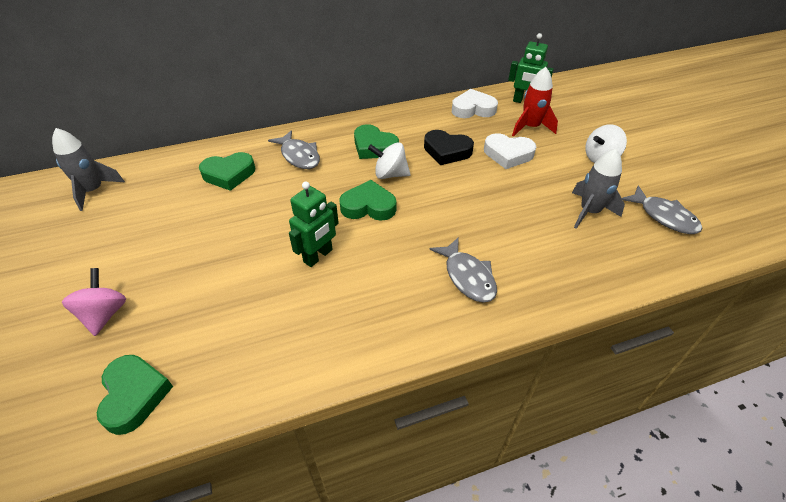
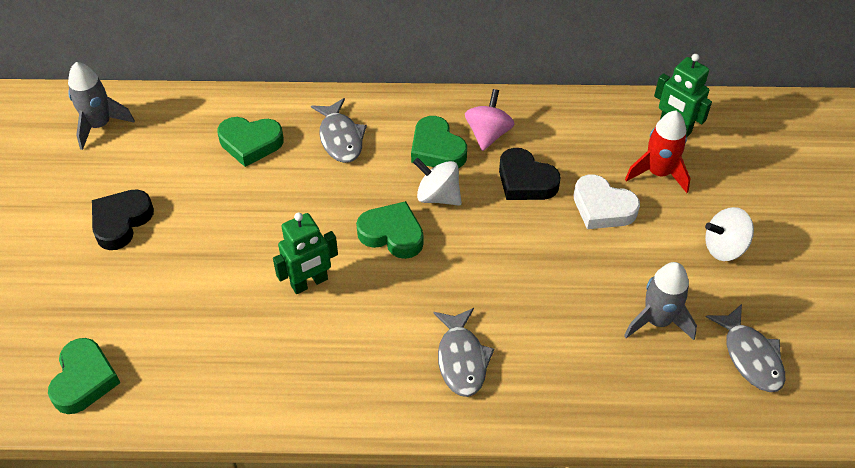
camera: 20 degrees right, 5 degrees up
pink spinning top [62,268,126,336] -> pink spinning top moved to [465,89,514,151]
white heart [452,89,498,118] -> none
none -> black heart [92,189,154,250]

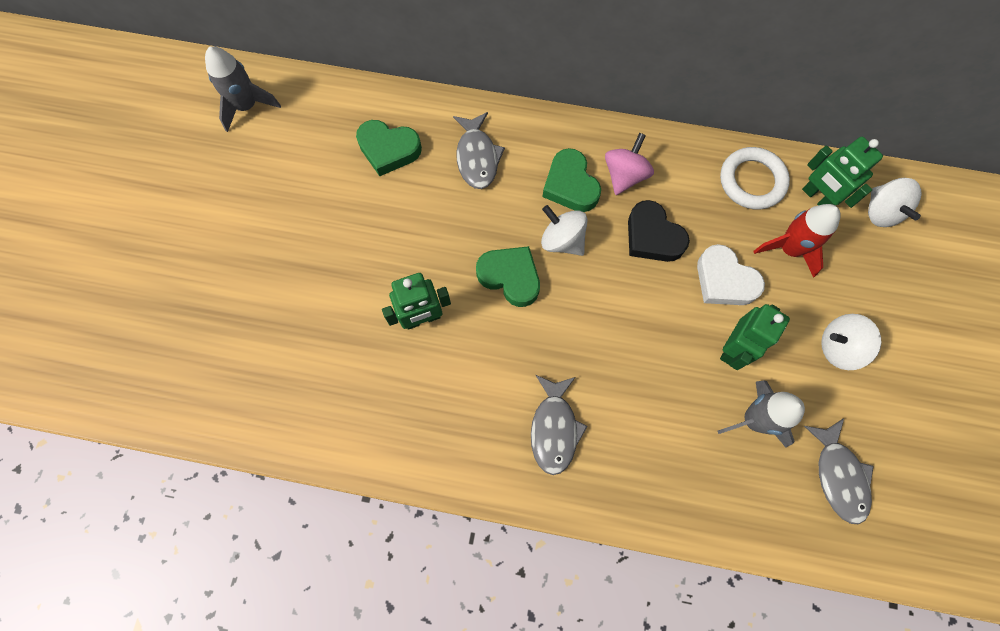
camera: 10 degrees right, 20 degrees up
green heart [48,338,121,414] -> none
black heart [92,189,154,250] -> none
none -> white ring [720,147,790,209]
none -> green robot [720,304,790,370]
none -> white spinning top [868,178,922,227]

